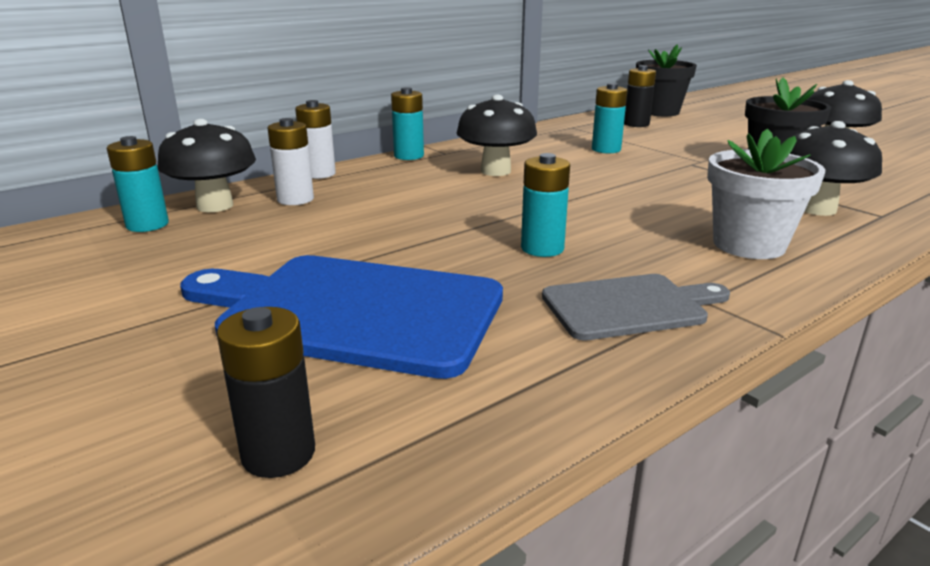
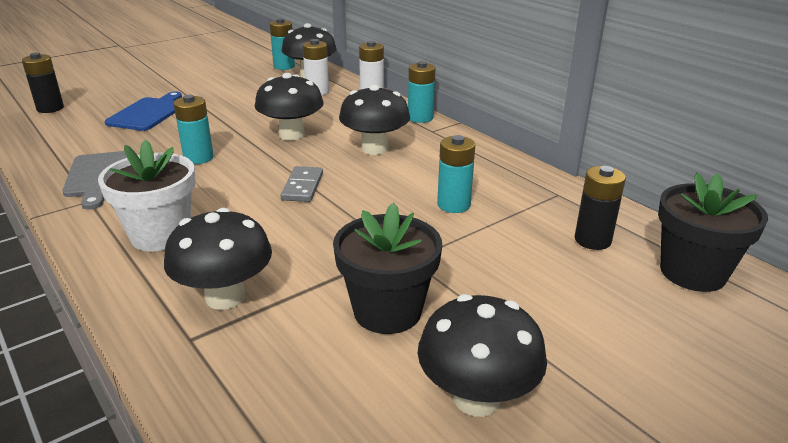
camera: 90 degrees right, 5 degrees up
blue cutting board [180,255,503,379] -> blue cutting board [105,91,182,131], size x0.58
none -> black mushroom [255,73,324,141]
none -> grey domino [281,166,323,202]

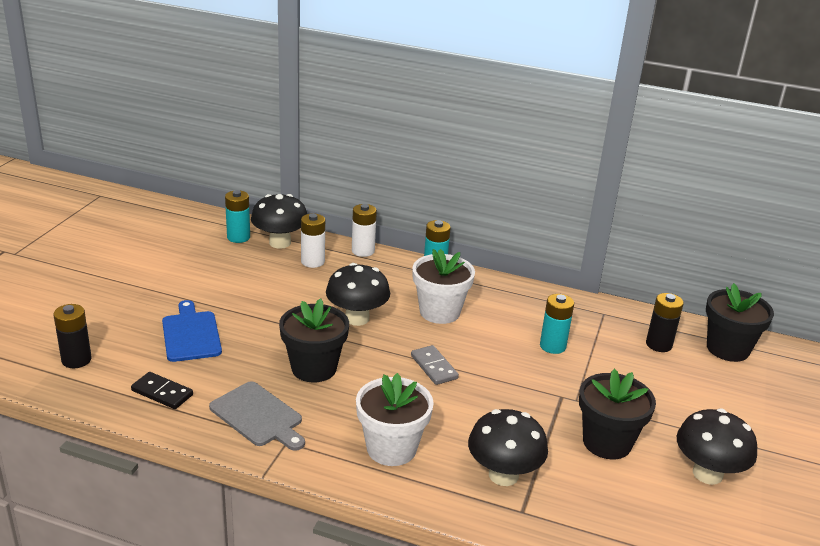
camera: 35 degrees left, 0 degrees up
turquoise battery [173,95,214,164] -> black flower pot [279,298,349,382]
black mushroom [339,84,410,155] -> white flower pot [412,249,475,324]
none -> black domino [131,372,193,409]

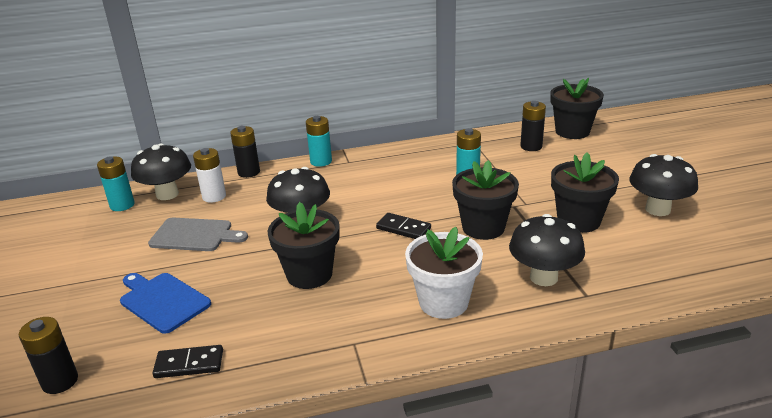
camera: 30 degrees left, 0 degrees up
grey cutting board [209,381,305,451] -> grey cutting board moved to [148,218,248,251]
white battery [352,204,377,257] -> black battery [230,126,260,178]
grey domino [411,345,459,385] -> black domino [376,213,431,239]
white flower pot [412,249,475,324] -> none
none -> black flower pot [452,160,519,240]

